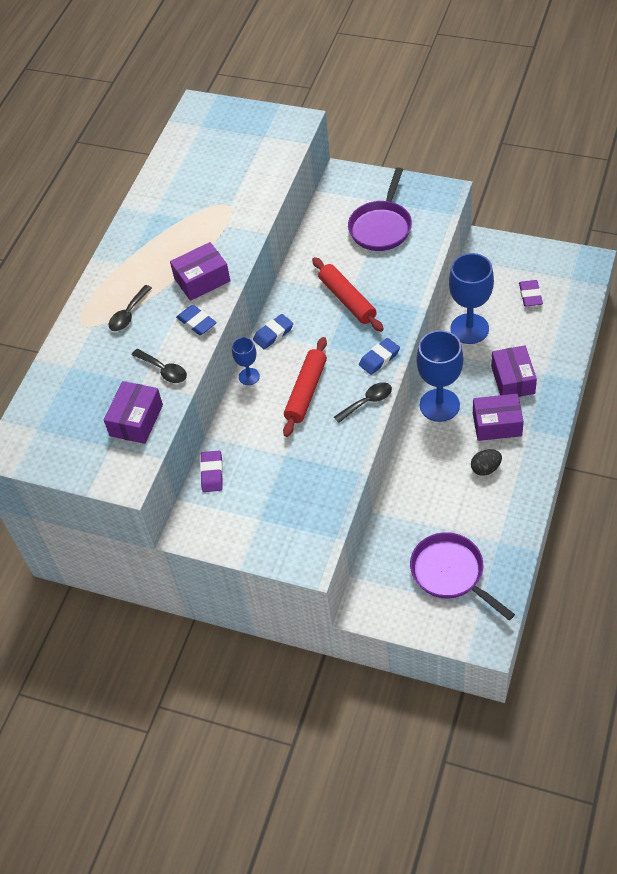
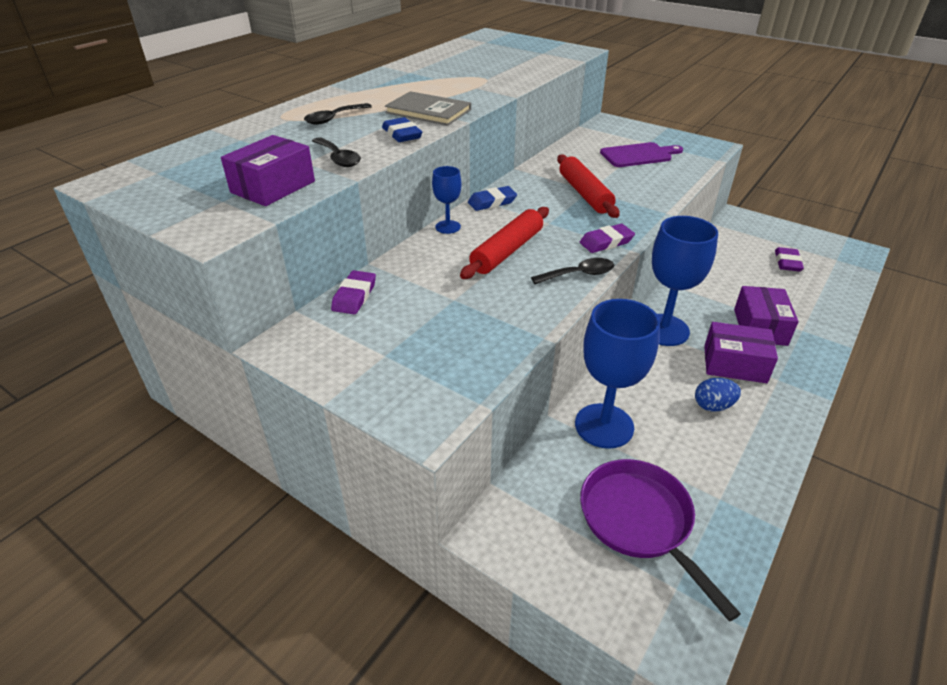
camera: 10 degrees right, 15 degrees down
purple box [170,242,230,301] -> grey book [385,91,471,126]
purple pan [348,167,412,251] -> purple cutting board [600,142,683,167]
blue eraser [359,338,400,375] -> purple eraser [580,224,635,253]
blue goblet [449,253,494,344] -> blue goblet moved to [575,299,660,449]
black egg [471,449,502,476] -> blue egg [695,378,741,412]

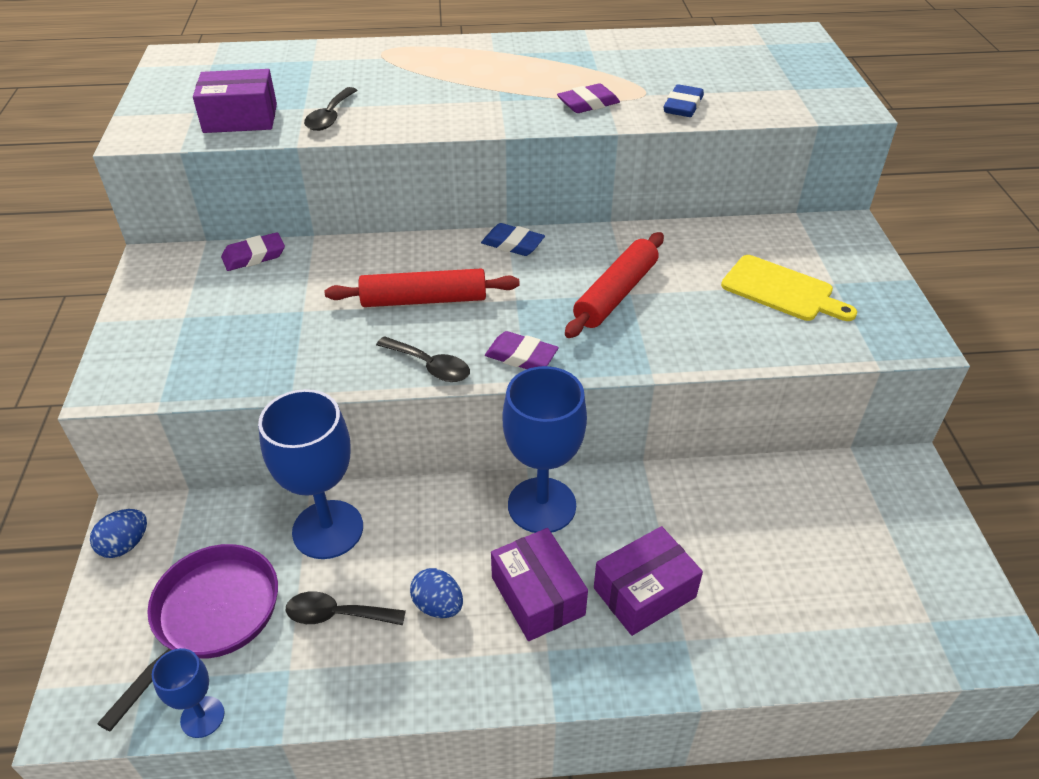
camera: 50 degrees right, 5 degrees up
black spoon [304,103,372,125] -> black spoon moved to [286,591,406,625]
blue eraser [382,117,422,142] -> blue eraser moved to [663,84,704,117]
grey book [385,91,471,126] -> none
blue goblet [432,166,462,234] -> blue goblet moved to [152,648,224,738]
purple cutting board [600,142,683,167] -> yellow cutting board [721,255,857,321]
purple eraser [775,247,804,272] -> purple eraser moved to [557,83,620,113]
none -> blue egg [90,509,147,558]

